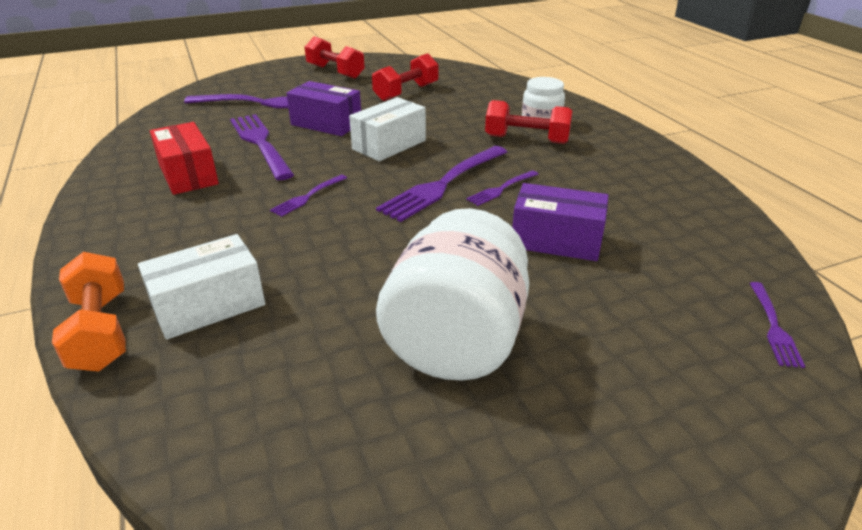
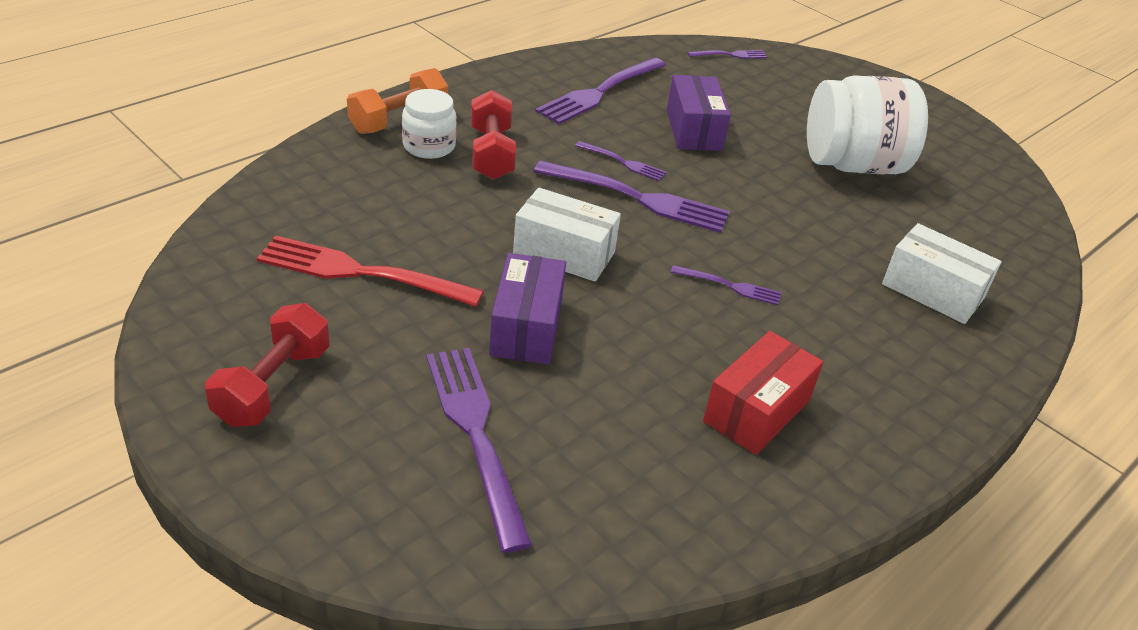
camera: 115 degrees left, 5 degrees up
orange dumbbell [52,252,126,372] -> orange dumbbell moved to [347,68,448,134]
purple fork [230,114,294,180] -> purple fork moved to [535,57,666,124]
red dumbbell [372,53,438,101] -> red fork [257,236,484,307]

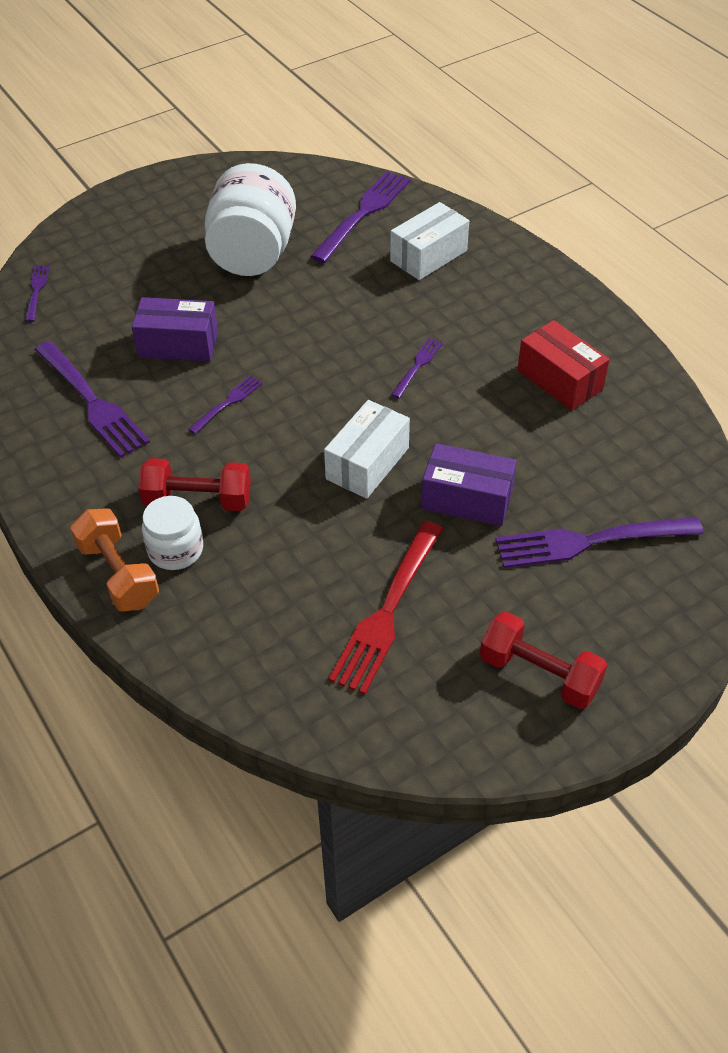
camera: 75 degrees left, 10 degrees up
purple fork [534,160,730,233] -> purple fork moved to [310,171,410,263]

